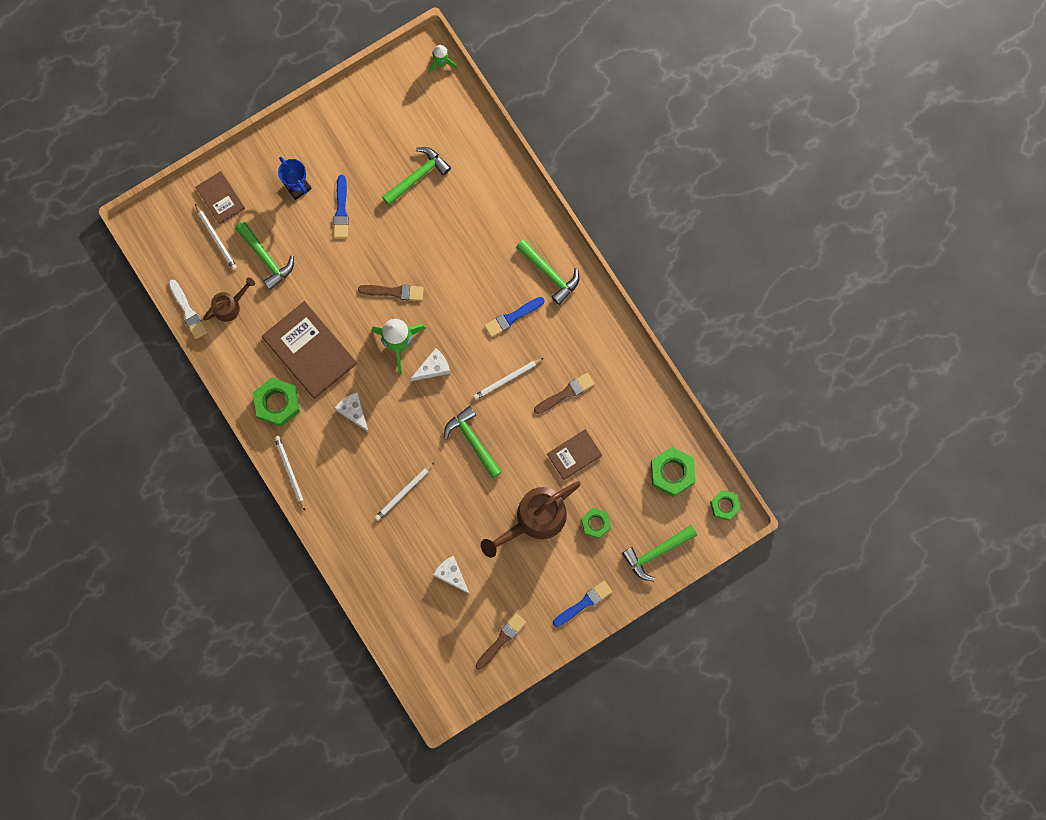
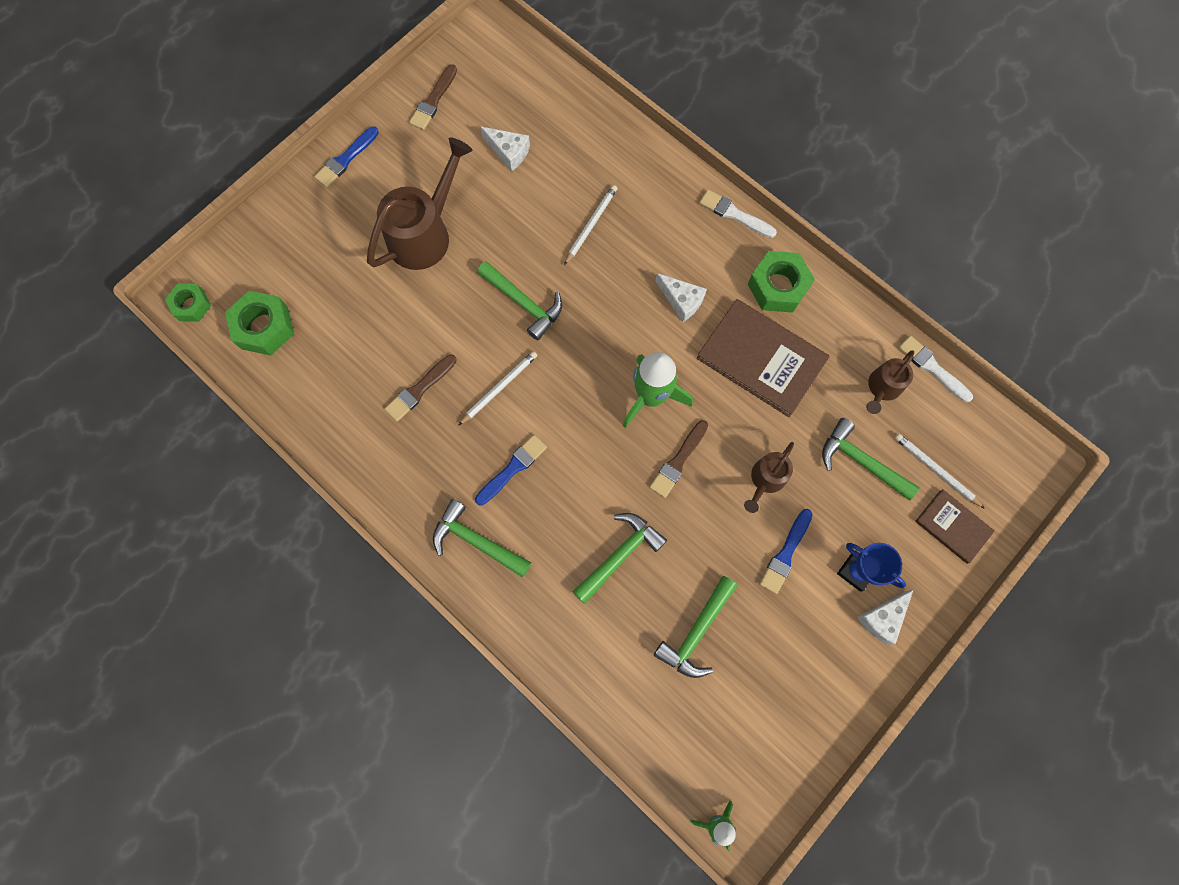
camera: 165 degrees right, 5 degrees down
white pencil [274,436,305,511] -> white brush [699,190,777,238]
blue brush [333,175,349,238] -> blue brush turned 135 degrees counterclockwise [759,509,812,594]
brown brush [358,285,424,301] -> brown brush turned 45 degrees counterclockwise [649,420,708,498]
white cheese [411,348,451,381] -> white cheese moved to [858,590,913,645]
brown book [547,429,602,480] -> none
green nut [581,508,611,539] -> none
green hammer [622,525,697,581] -> green hammer moved to [573,513,667,604]
none -> brown watering can [744,442,794,513]

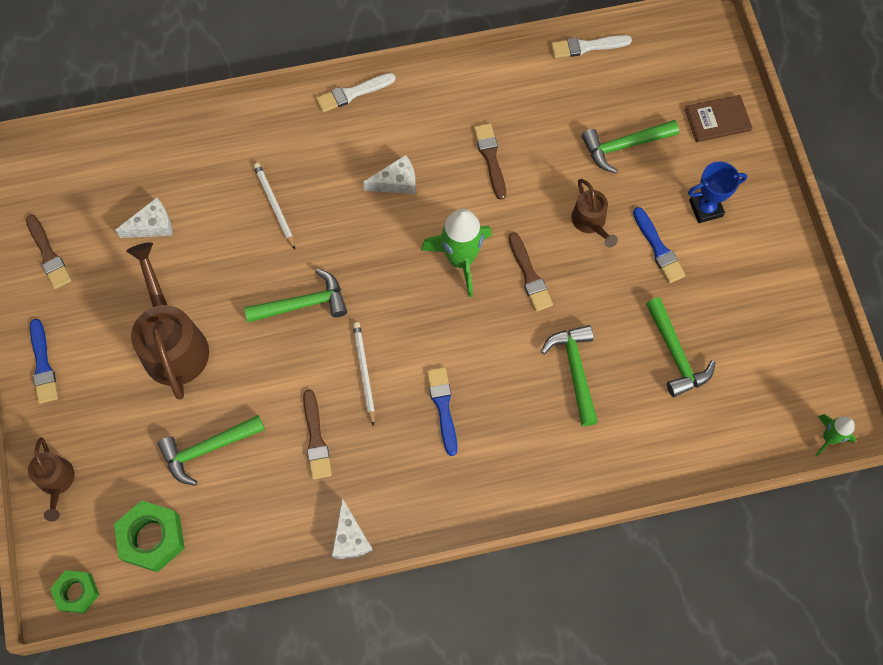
camera: 55 degrees left, 5 degrees down
green hammer [433,499,531,578] -> green hammer moved to [158,415,265,486]
brown book [697,299,830,417] -> brown brush [474,123,506,200]
green nut [748,251,815,313] -> none
white cheese [858,590,913,645] -> white cheese moved to [332,498,373,559]
brown watering can [866,350,914,414] -> brown watering can moved to [28,437,75,521]
white pencil [894,434,985,509] -> none

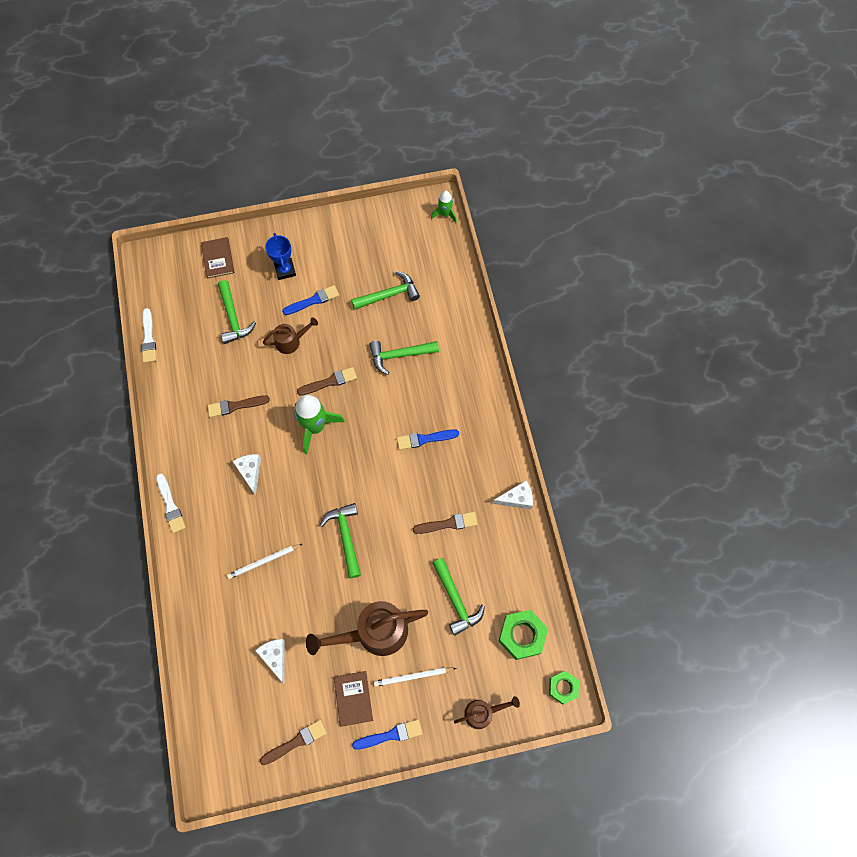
camera: 90 degrees left, 0 degrees up
white pencil [353,322,375,427] -> white pencil moved to [373,667,456,687]
none -> brown book [334,671,373,727]

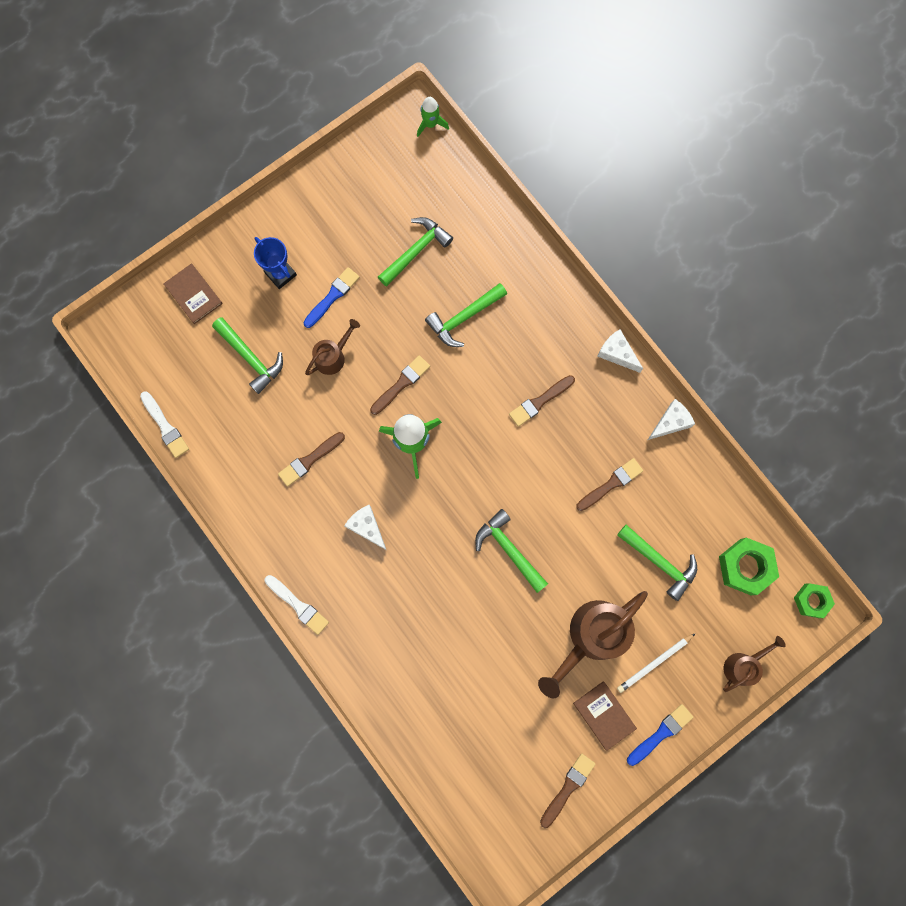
camera: 25 degrees left, 10 degrees up
white pencil [227,544,302,579] -> none
white cheese [255,639,285,683] -> white cheese moved to [597,329,643,373]
blue brush [397,429,459,450] -> brown brush [509,375,575,427]

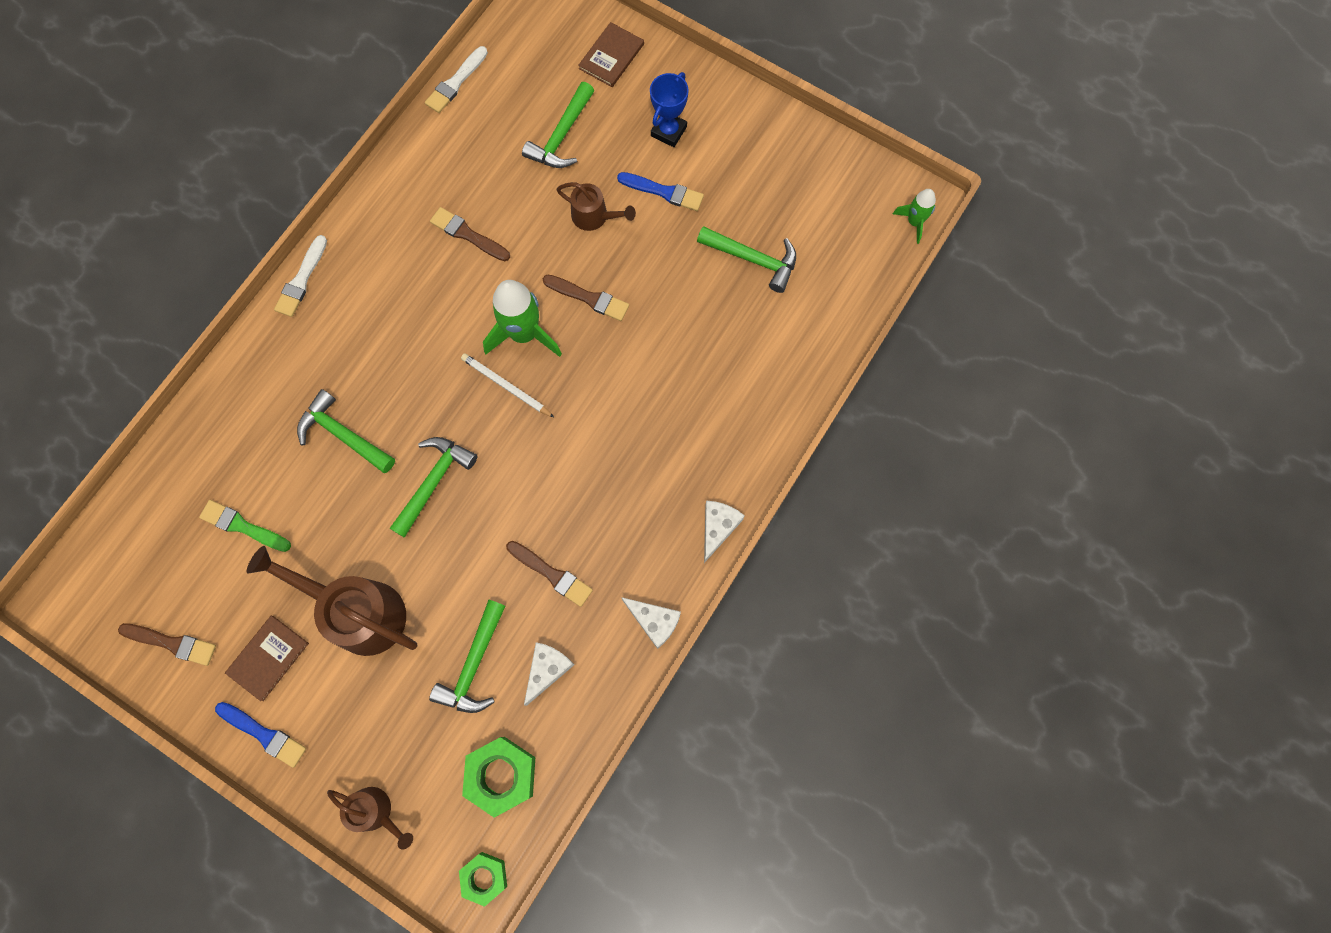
camera: 70 degrees right, 5 degrees down
white cheese [344,505,386,550] -> white cheese moved to [524,642,574,706]
green hammer [425,283,507,347] -> green hammer moved to [297,389,395,473]
brown brush [509,375,575,427] -> none
white pencil [617,633,696,693] -> white pencil moved to [461,353,555,418]
none -> green brush [199,500,291,552]

